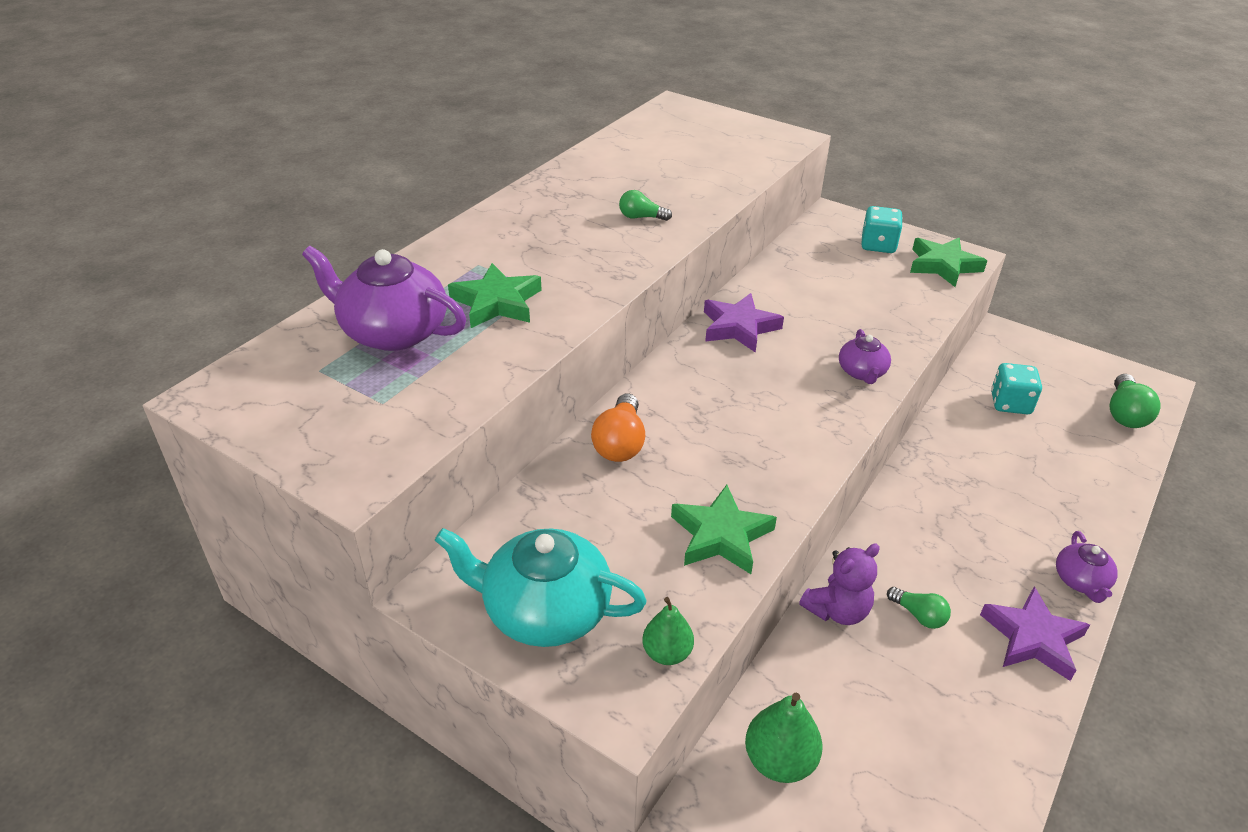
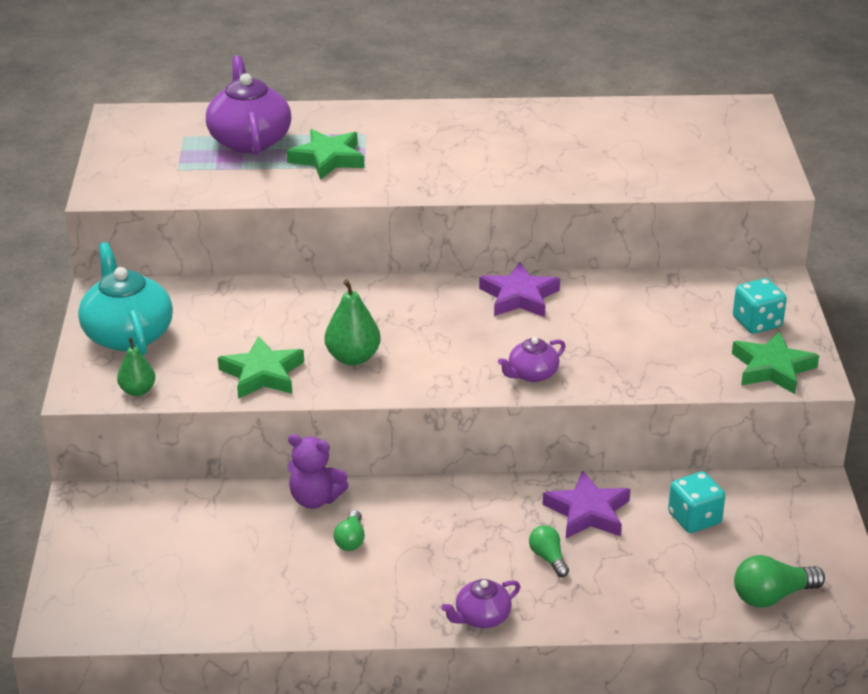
camera: 55 degrees right, 5 degrees down
orange light bulb [591,393,645,462] -> none
green light bulb [619,190,672,221] -> green light bulb moved to [529,525,569,577]
green pear [745,693,823,783] -> green pear moved to [325,279,381,365]
purple star [980,587,1090,681] -> purple star moved to [542,471,631,538]

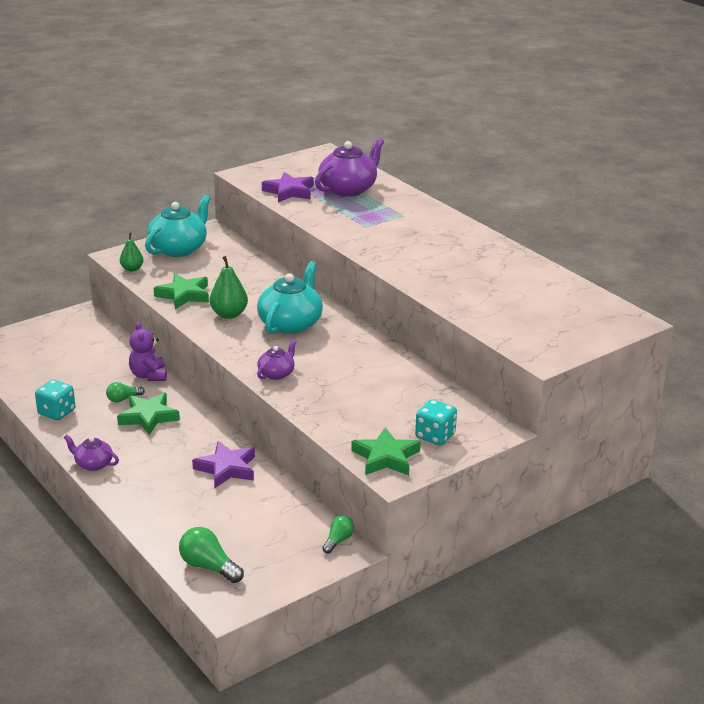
camera: 55 degrees right, 5 degrees down
green star [287,129,364,180] -> green star moved to [117,393,180,435]
purple star [479,262,560,317] -> purple star moved to [262,172,314,202]
purple teapot [498,337,566,382] -> purple teapot turned 105 degrees clockwise [257,339,297,380]
green light bulb [529,525,569,577] -> green light bulb moved to [322,516,354,554]
turquoise dice [668,471,725,533] -> turquoise dice moved to [35,379,75,420]
none -> turquoise teapot [257,261,323,334]

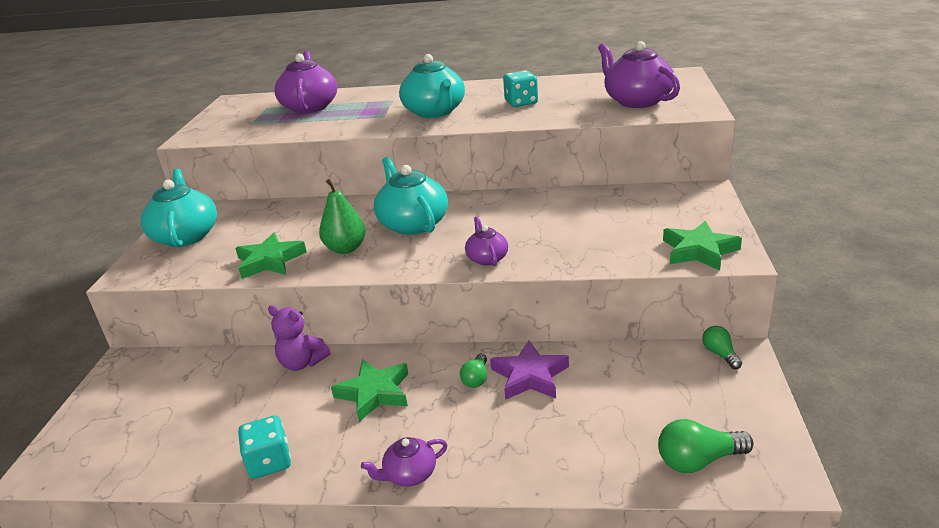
camera: 45 degrees left, 0 degrees up
green light bulb [106,382,145,403] -> green light bulb moved to [460,353,487,388]
green pear [120,233,143,272] -> none
purple star [262,172,314,202] -> none
turquoise dice [415,399,457,446] -> turquoise dice moved to [503,70,538,107]
none -> turquoise teapot [399,54,465,118]
none -> purple teapot [598,41,680,108]

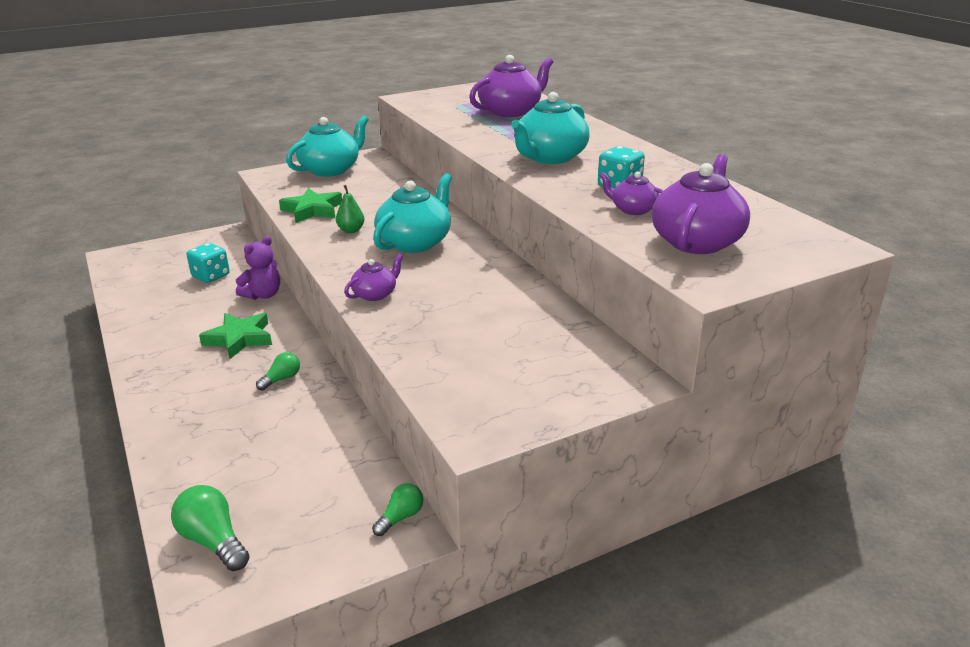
camera: 55 degrees right, 0 degrees up
turquoise dice [238,415,291,479] -> turquoise dice moved to [186,243,230,283]
purple teddy bear [268,305,330,371] -> purple teddy bear turned 135 degrees counterclockwise [236,236,280,300]
green pear [319,179,366,254] -> green pear [336,185,365,233], size x0.66
purple teapot [361,437,447,487] -> purple teapot moved to [599,172,663,215]
green light bulb [460,353,487,388] -> green light bulb turned 150 degrees clockwise [256,352,300,391]
purple star [490,341,569,400] -> none
green star [663,221,742,271] -> none

